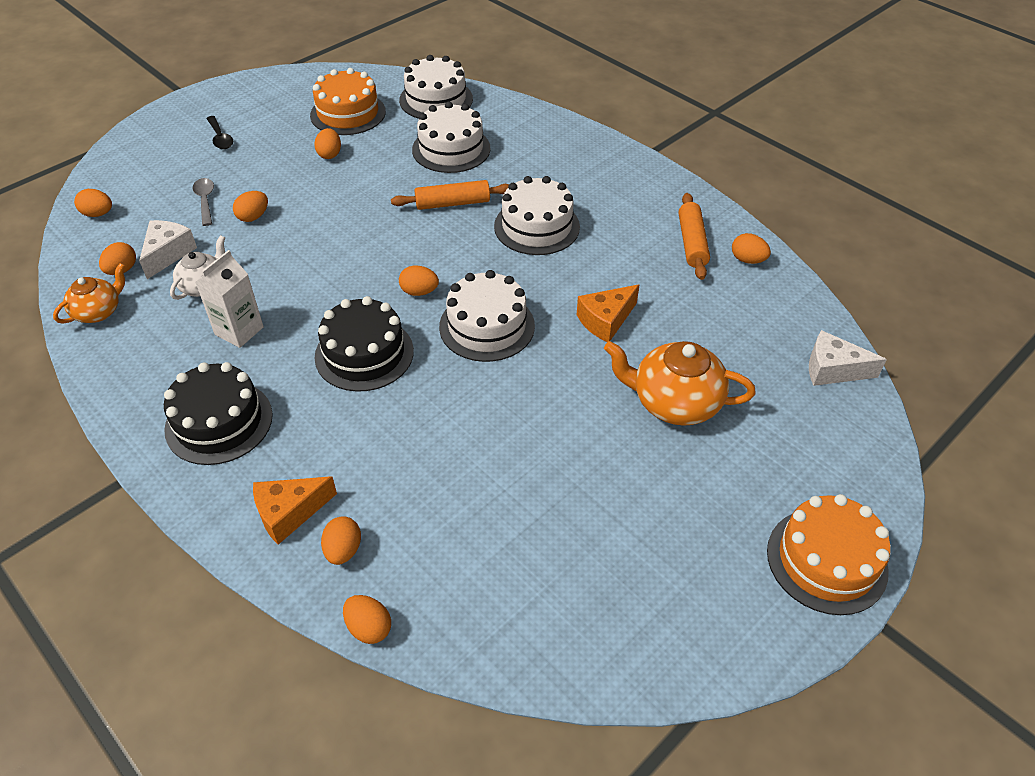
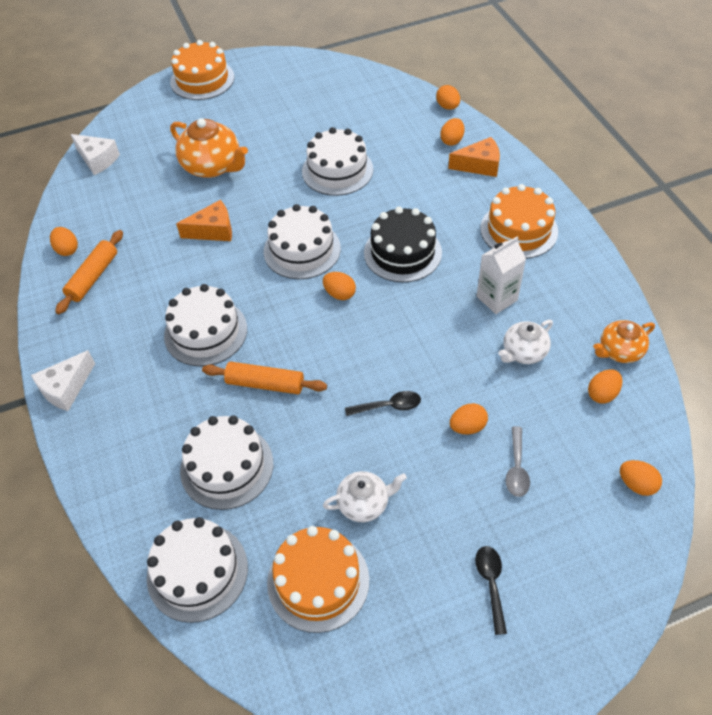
camera: 155 degrees left, 5 degrees up
white cheese [139,220,197,279] -> white cheese moved to [31,350,95,411]
black cake [164,362,273,465] -> orange cake [481,184,558,259]
orange egg [314,128,341,159] -> white teapot [323,471,407,522]
none -> white cake [302,127,373,196]
none -> black spoon [345,391,421,416]

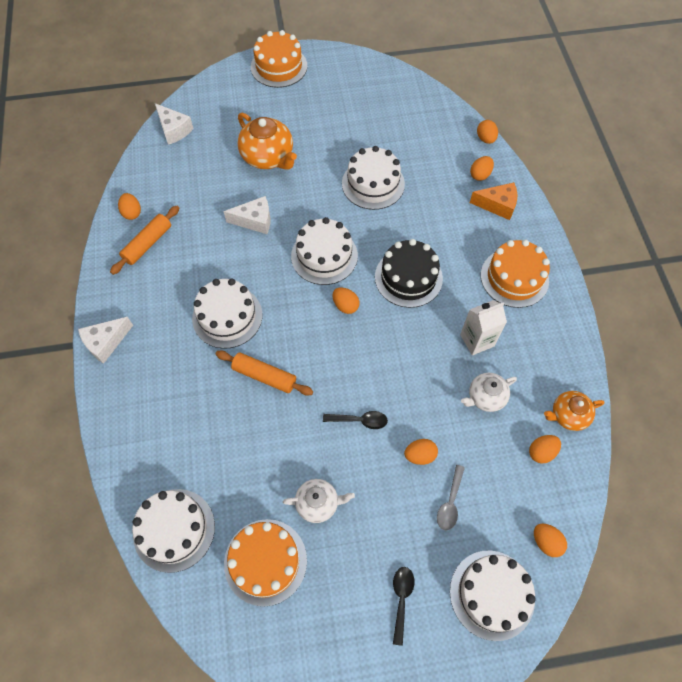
camera: 10 degrees right, 10 degrees up
orange cheese [176,200,232,241] -> white cheese [223,196,270,234]
white cake [180,416,273,510] -> white cake moved to [450,550,536,641]

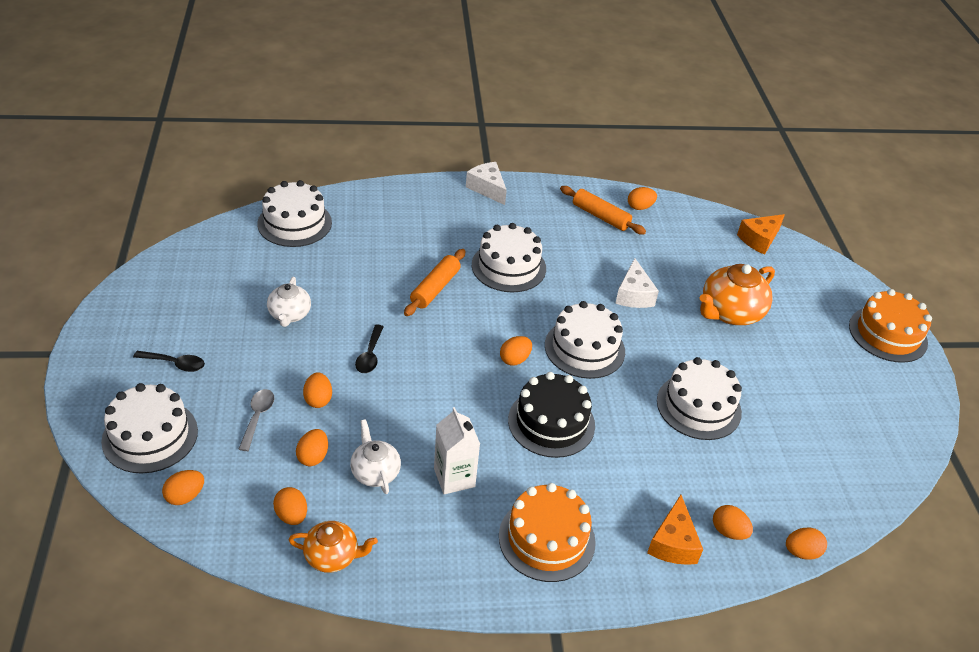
camera: 90 degrees right, 20 degrees down
white cheese [155,103,194,145] -> orange cheese [737,214,785,255]
orange cake [224,519,307,607] -> none
grey spoon [437,465,465,530] -> grey spoon turned 75 degrees clockwise [239,389,274,451]
orange teapot [544,391,605,431] -> orange teapot turned 105 degrees clockwise [289,521,378,573]
none -> orange egg [296,429,328,466]

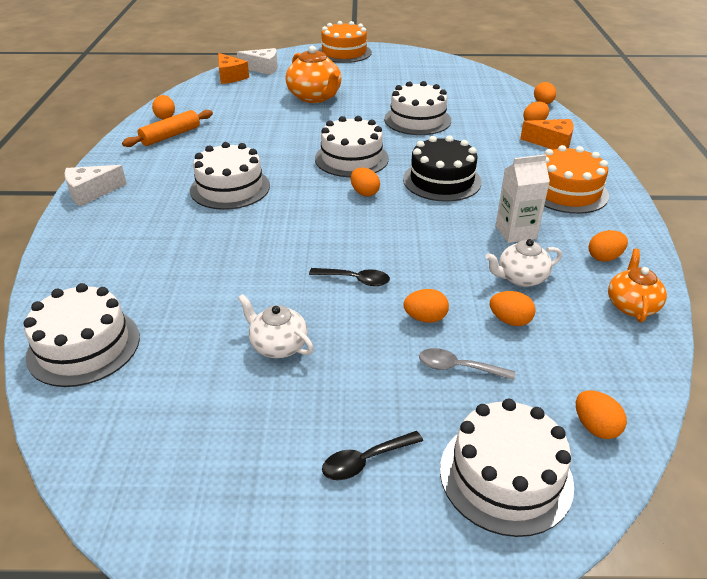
camera: 80 degrees left, 5 degrees down
black spoon [133,351,205,372] -> black spoon turned 135 degrees counterclockwise [322,431,423,480]
white teapot [267,277,311,327] -> white teapot turned 150 degrees counterclockwise [238,294,314,358]
orange egg [273,487,307,525] -> orange egg moved to [589,230,628,262]
orange rolling pin [404,249,465,316] -> none
white cheese [615,258,659,308] -> white cheese moved to [237,48,278,75]

